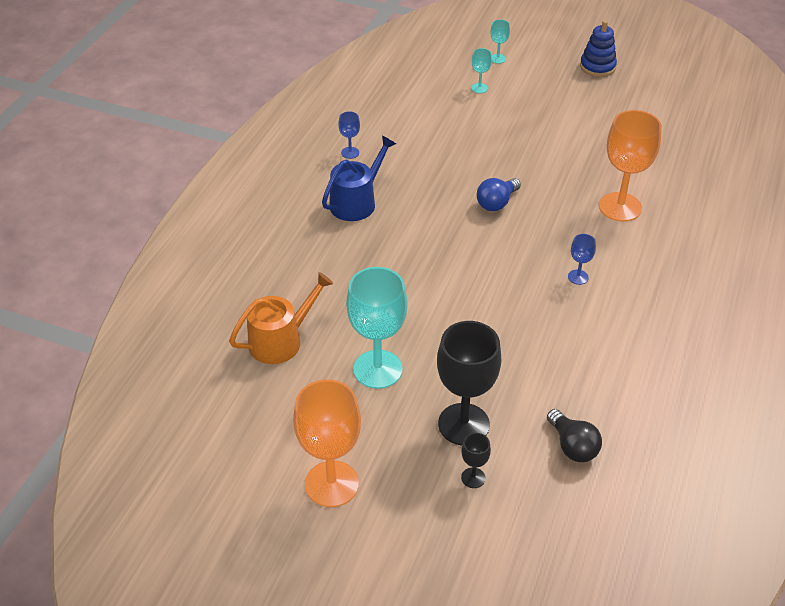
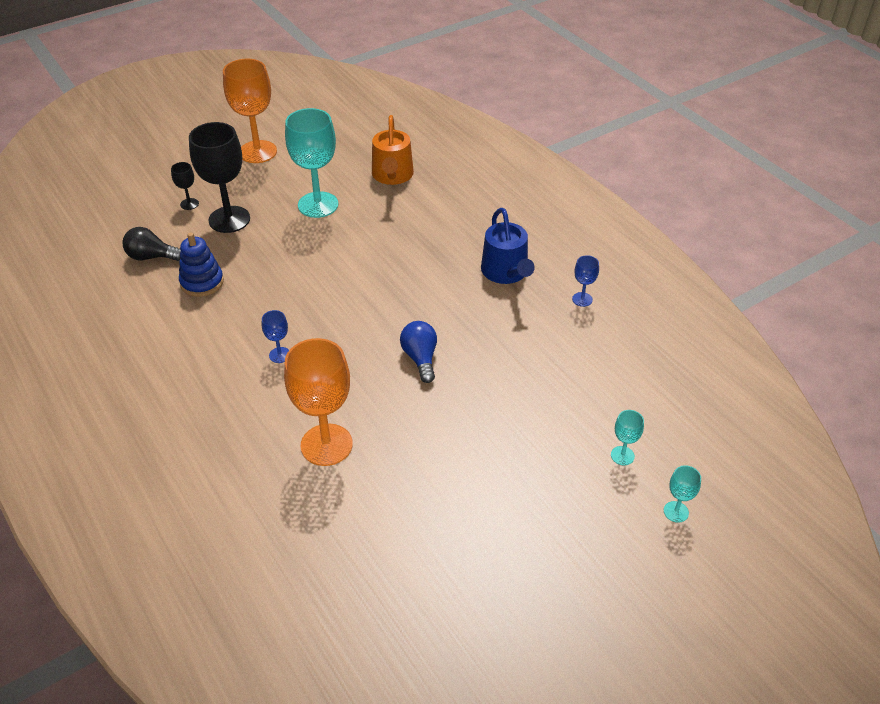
camera: 125 degrees right, 0 degrees up
blue stacking toy [580,20,617,77] -> blue stacking toy moved to [179,232,224,297]

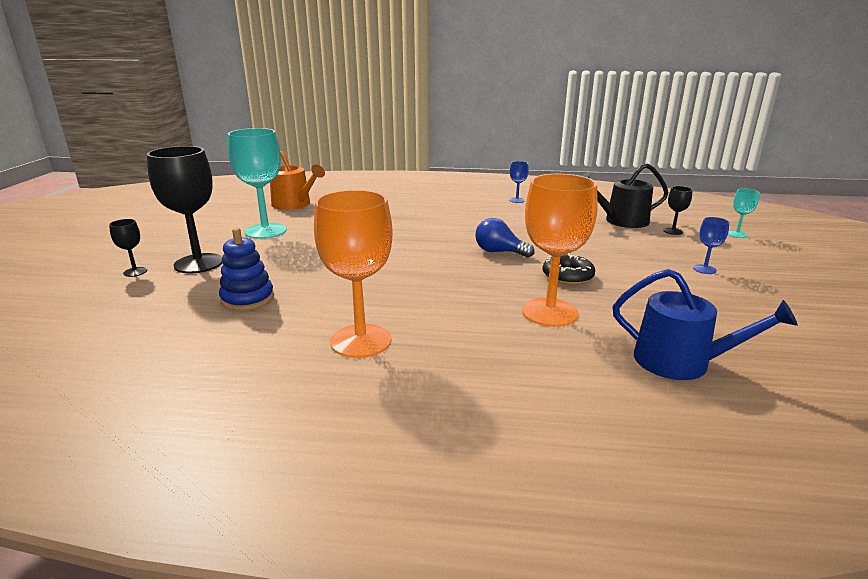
camera: 50 degrees left, 20 degrees down
black light bulb [123,227,181,261] -> none
orange goblet [223,59,277,163] -> orange goblet moved to [314,190,393,358]
blue goblet [262,310,289,363] -> blue goblet moved to [693,217,729,274]
blue watering can [481,208,535,284] -> blue watering can moved to [613,269,798,380]
turquoise goblet [611,410,644,465] -> black goblet [663,186,692,235]
none -> black donut [543,253,595,285]
none -> black watering can [582,163,669,228]

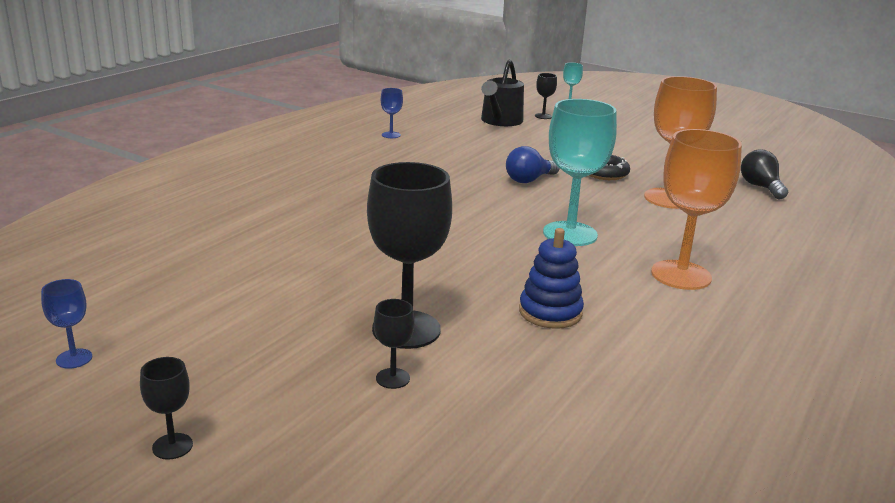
camera: 65 degrees left, 0 degrees up
turquoise goblet [228,128,287,239] -> turquoise goblet moved to [543,99,617,246]
orange watering can [270,150,325,210] -> none
blue watering can [613,269,798,380] -> black light bulb [741,150,788,199]
blue goblet [693,217,729,274] -> blue goblet moved to [41,279,92,369]
none -> black goblet [140,357,193,460]

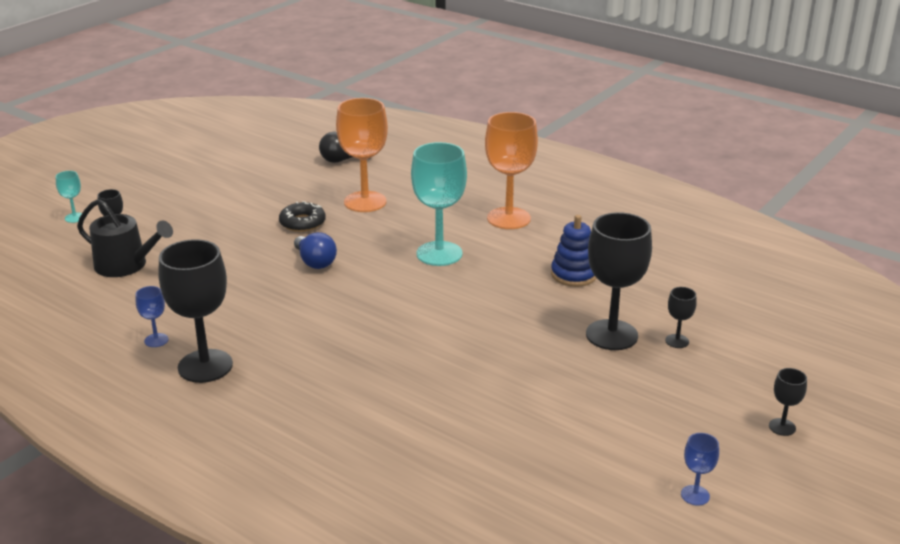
camera: 85 degrees left, 5 degrees up
none -> black goblet [158,239,233,383]

